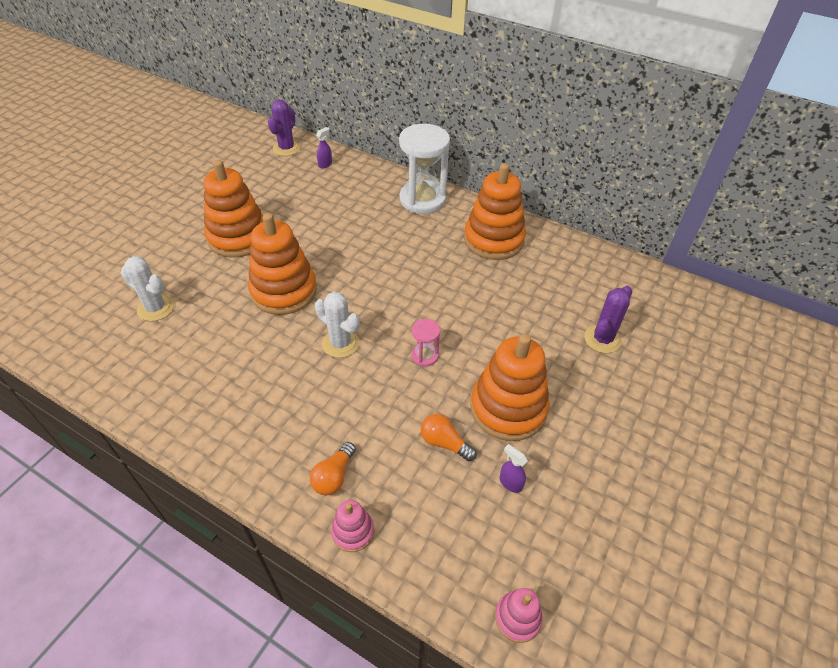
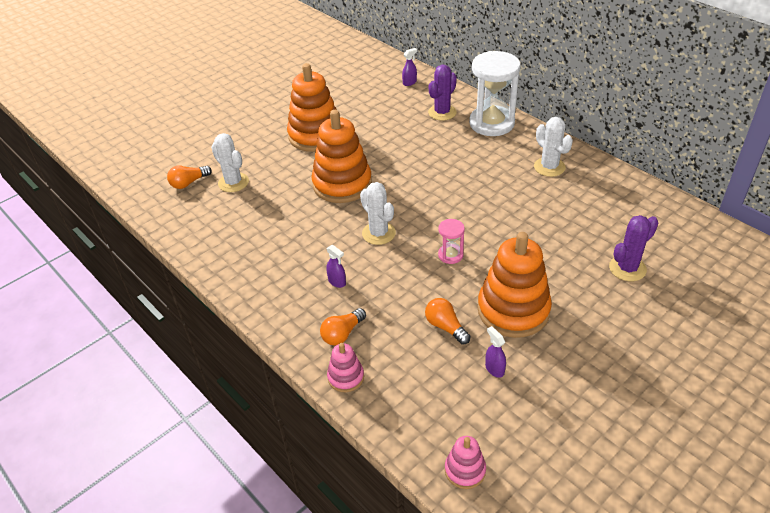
camera: 20 degrees right, 5 degrees down
purple cactus [268,99,300,156] -> purple cactus moved to [428,65,457,121]
orange stacking toy [464,163,526,260] -> white cactus [534,117,573,177]
none -> orange light bulb [167,165,212,189]
none -> purple spray bottle [326,245,346,288]

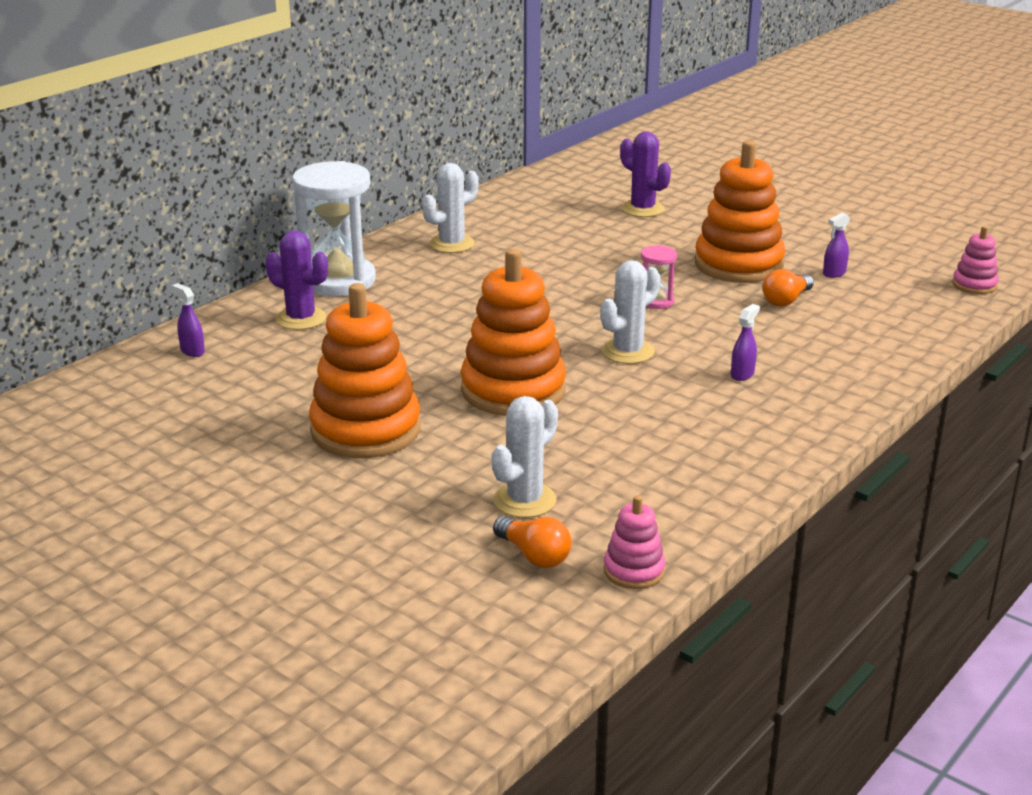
camera: 100 degrees left, 15 degrees down
orange light bulb [320,308,366,345] -> none
pink stacking toy [327,343,364,392] -> pink stacking toy moved to [604,495,665,589]

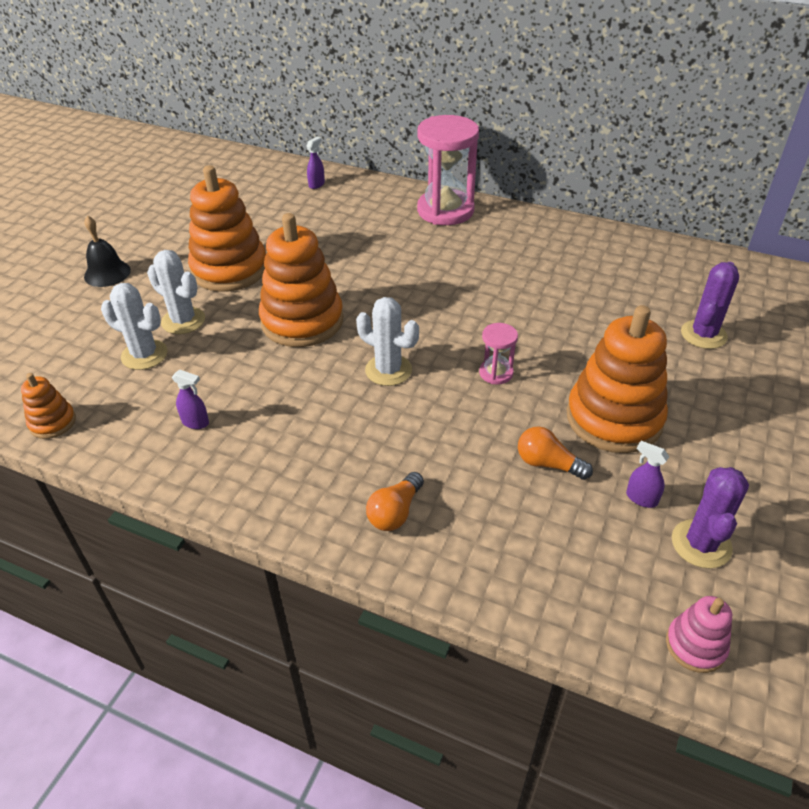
camera: 75 degrees right, 15 degrees up
purple cactus [265,230,328,330] -> purple cactus moved to [672,467,749,569]
white hourglass [292,161,376,296] -> pink hourglass [417,115,479,225]
white cactus [422,163,479,253] -> white cactus moved to [147,250,205,334]
orange light bulb [493,516,571,568] -> orange light bulb moved to [366,472,424,531]
pink stacking toy [604,495,665,589] -> orange stacking toy [21,373,76,439]
purple spray bottle [731,304,760,381] -> purple spray bottle moved to [172,369,209,429]
none -> black bell [84,216,131,287]

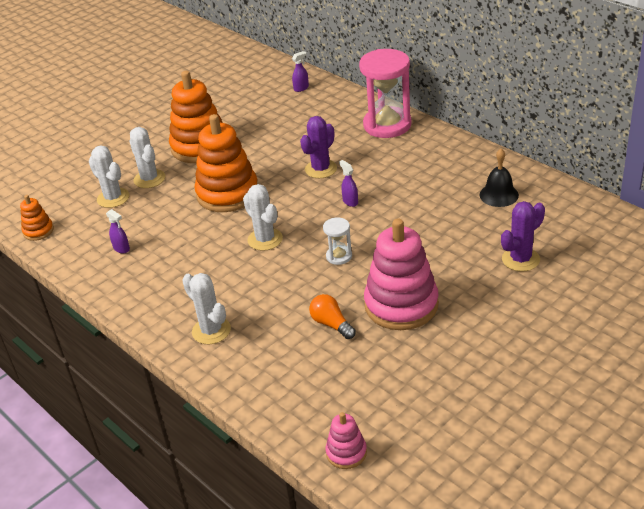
camera: 25 degrees right, 5 degrees down
black bell [84,216,131,287] -> black bell moved to [479,149,519,207]
orange light bulb [366,472,424,531] -> white cactus [182,273,231,344]
pink hourglass [479,323,518,384] -> white hourglass [323,217,352,265]
orange stacking toy [567,305,668,453] -> pink stacking toy [364,219,439,330]
purple spray bottle [626,441,669,508] -> purple spray bottle moved to [339,160,358,207]
purple cactus [672,467,749,569] -> purple cactus moved to [300,116,337,178]

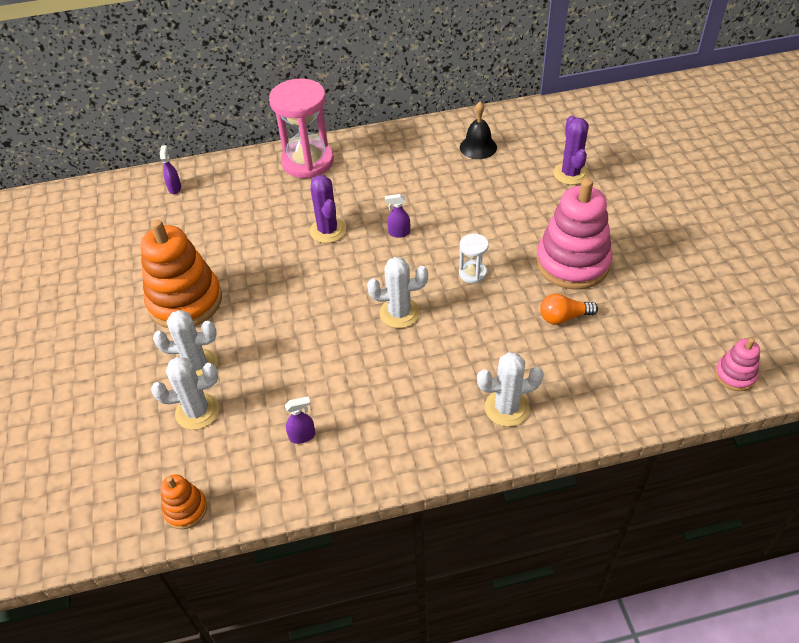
camera: 60 degrees left, 10 degrees up
orange stacking toy [194,114,258,212] -> none

